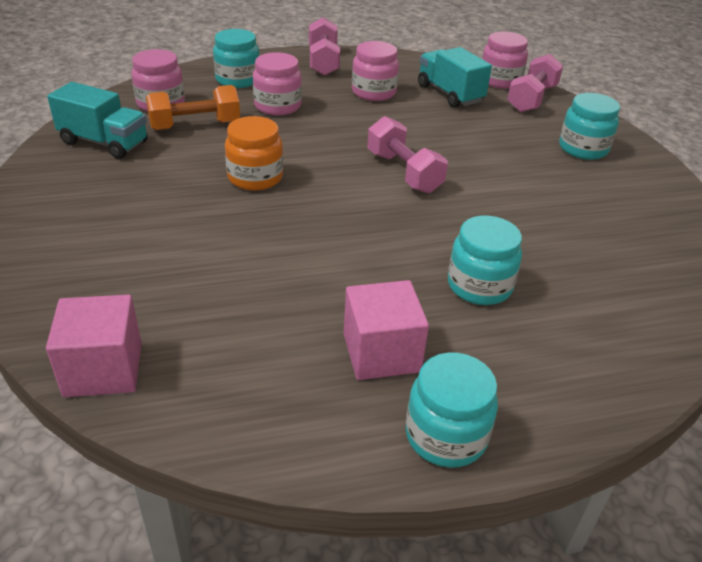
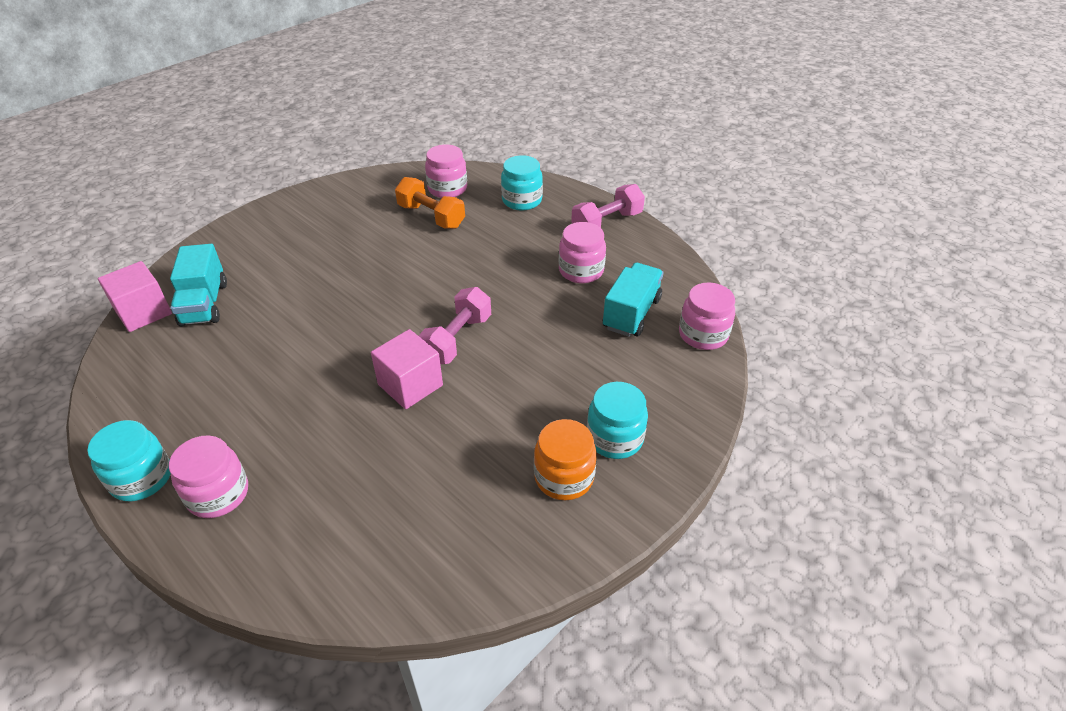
camera: 60 degrees right, 5 degrees up
turquoise truck [47,82,148,159] -> turquoise truck moved to [170,244,227,326]
orange jar [225,116,283,191] -> orange jar moved to [534,419,597,500]
pink jar [253,52,302,115] -> pink jar moved to [169,435,248,518]
pink cube [344,280,429,380] -> pink cube moved to [371,329,443,409]
turquoise jar [448,216,522,305] -> none
pink dumbbell [507,54,563,112] -> none

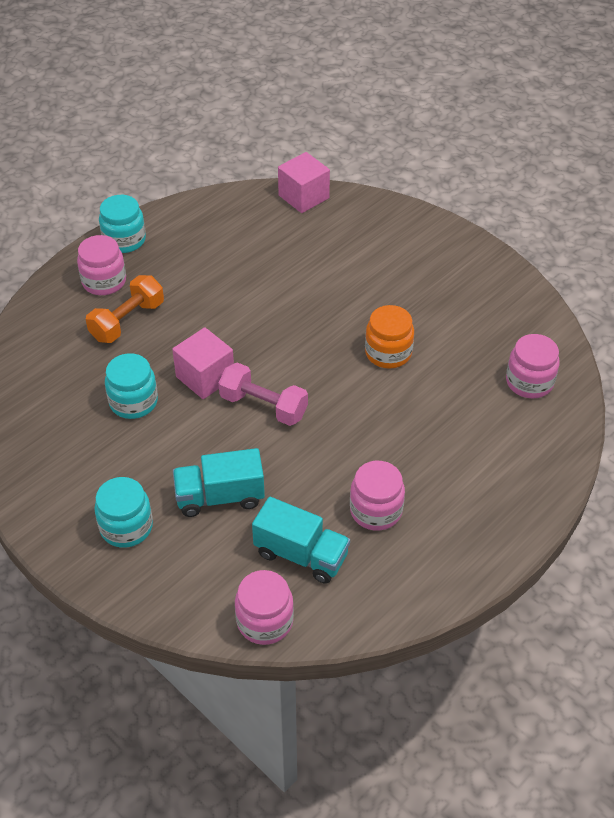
camera: 90 degrees right, 5 degrees up
turquoise truck [170,244,227,326] -> turquoise truck moved to [173,448,265,517]
orange dumbbell [395,177,465,229] -> orange dumbbell moved to [86,275,164,343]
turquoise jar [501,155,543,211] -> turquoise jar moved to [105,353,158,419]
orange jar [534,419,597,500] -> orange jar moved to [365,305,414,369]
pink dumbbell [571,184,645,228] -> none

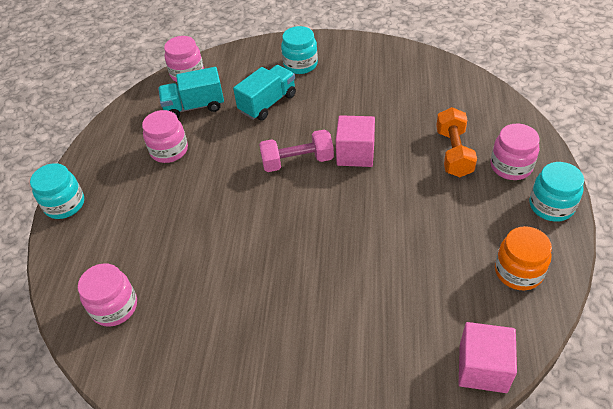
camera: 145 degrees right, 0 degrees up
turquoise jar [105,353,158,419] -> turquoise jar moved to [30,163,84,219]
orange jar [365,305,414,369] -> orange jar moved to [495,226,552,290]

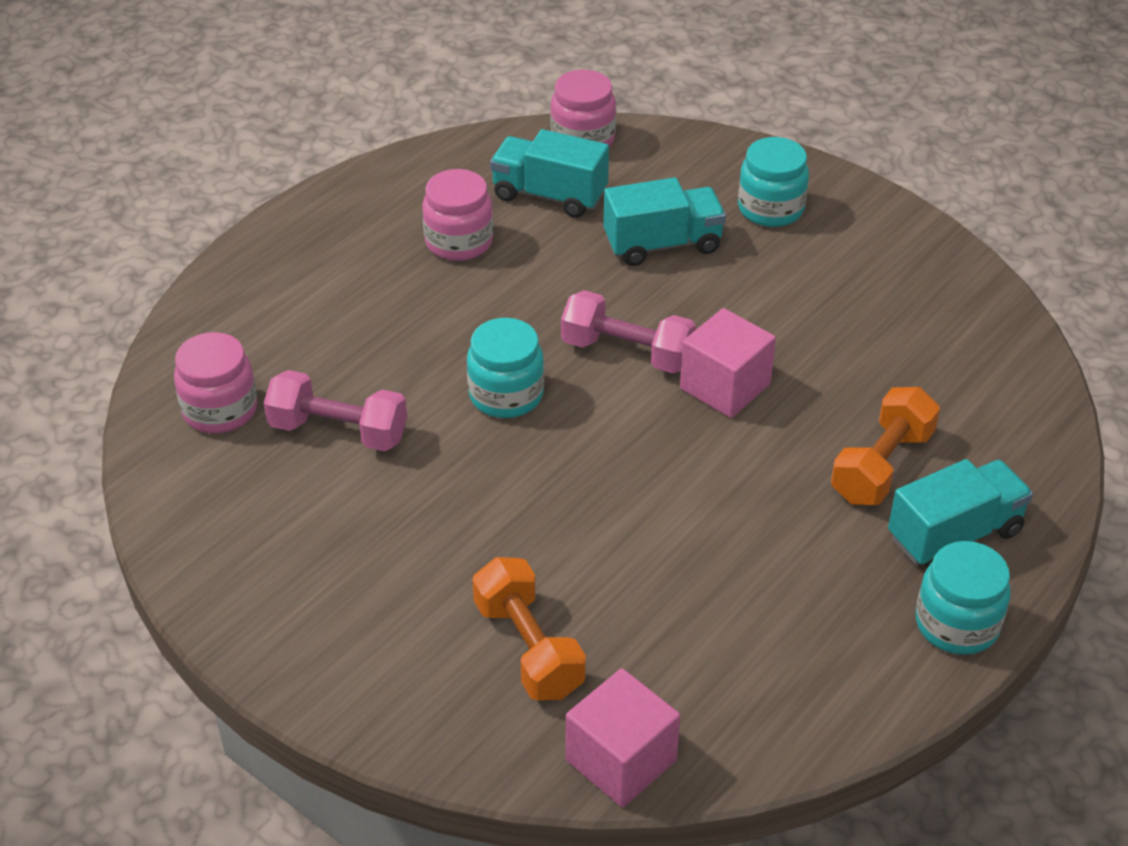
camera: 30 degrees right, 5 degrees down
turquoise jar [30,163,84,219] -> turquoise jar moved to [467,318,544,418]
pink jar [491,124,540,180] -> turquoise truck [888,459,1033,568]
orange jar [495,226,552,290] -> none
none -> pink dumbbell [264,370,407,451]
none -> orange dumbbell [472,557,586,701]

